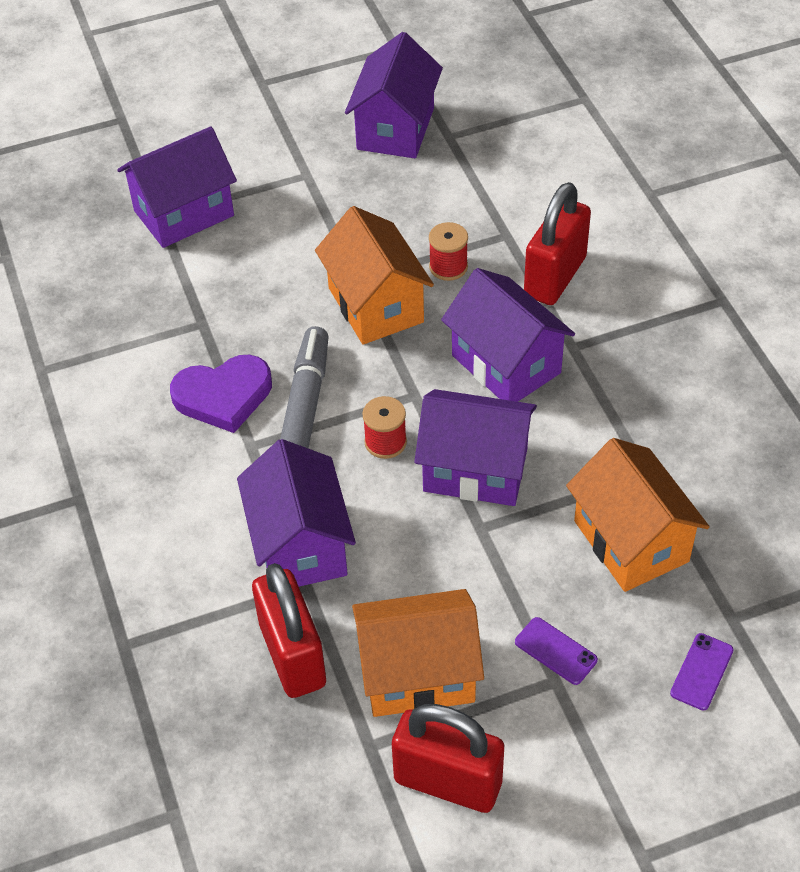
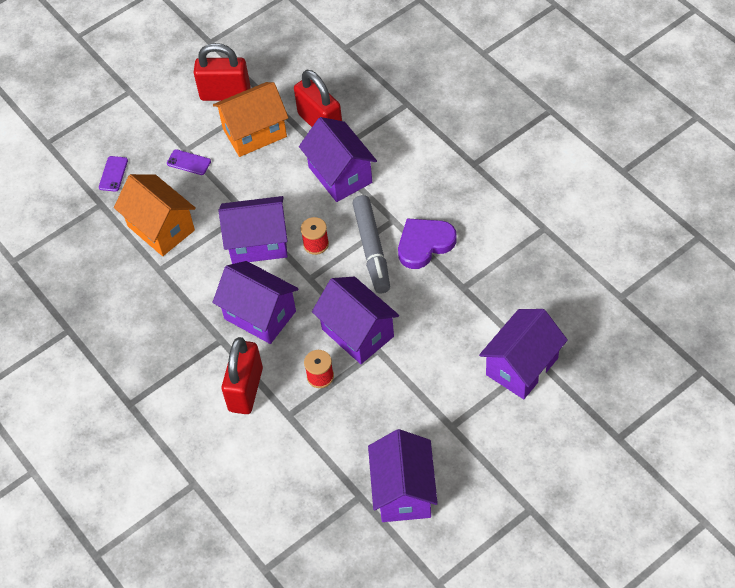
camera: 165 degrees right, 5 degrees up
orange house [315,206,434,345] -> purple house [312,277,399,364]

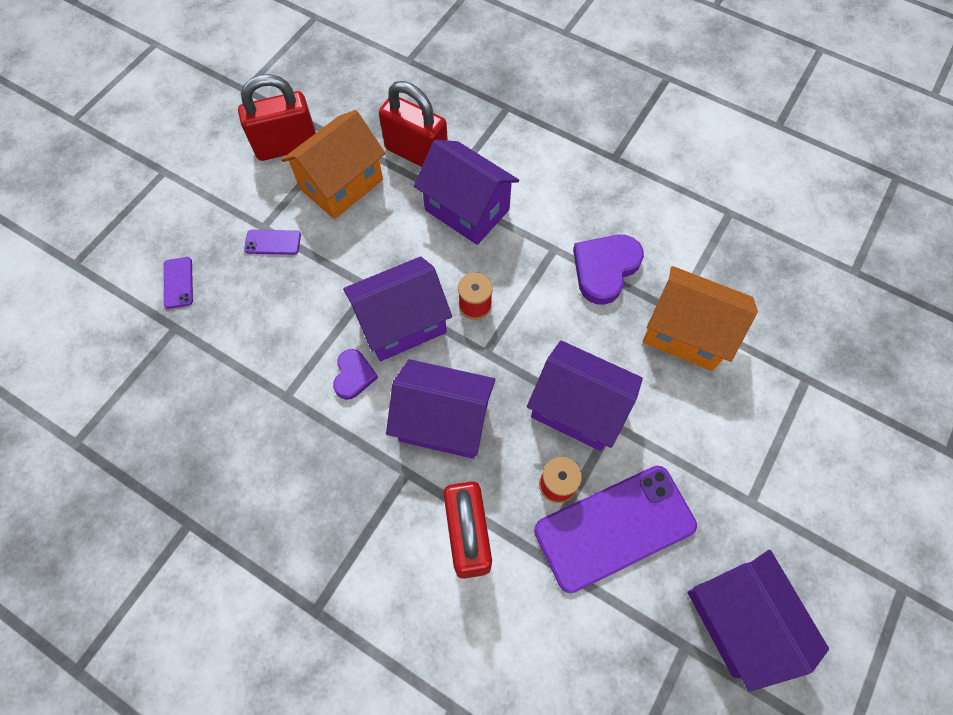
camera: 25 degrees left, 10 degrees up
orange house [114,174,196,256] -> orange house moved to [643,266,758,371]
grey marker [353,195,390,294] -> none
purple house [479,309,568,399] -> none
none -> purple heart [333,349,378,400]
none -> purple phone [534,466,697,593]

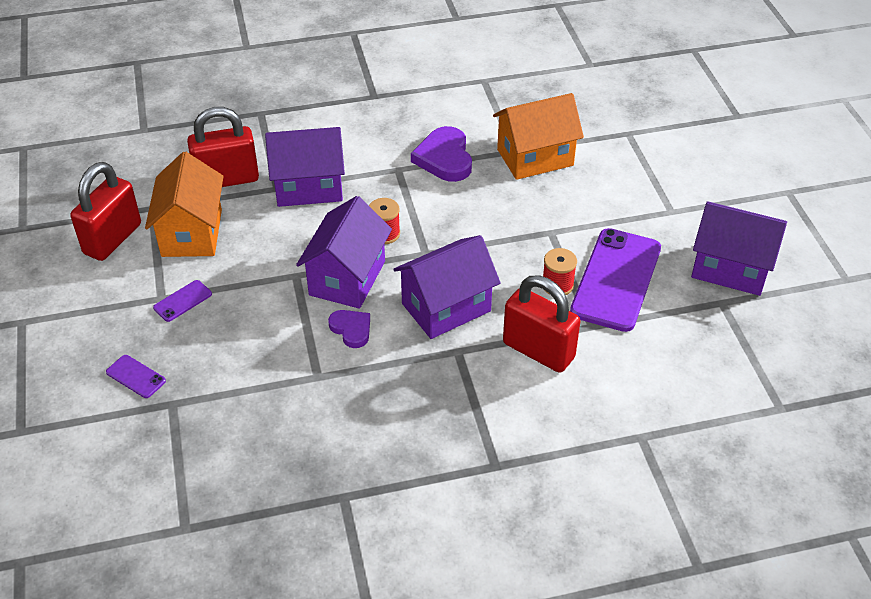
camera: 45 degrees left, 20 degrees down
purple house [527,340,643,451] -> none

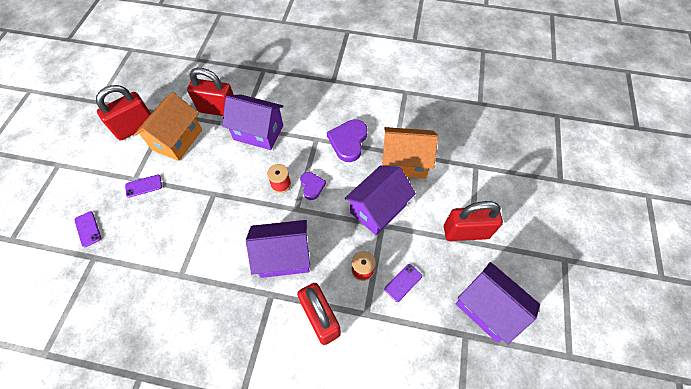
camera: 25 degrees right, 15 degrees up
purple house [296,196,392,309] -> purple house moved to [345,165,416,235]
purple heart [328,310,370,348] -> purple heart moved to [300,172,326,200]
purple phone [570,228,661,332] -> purple phone [384,264,422,302], size x0.42
none -> red padlock [444,201,503,241]

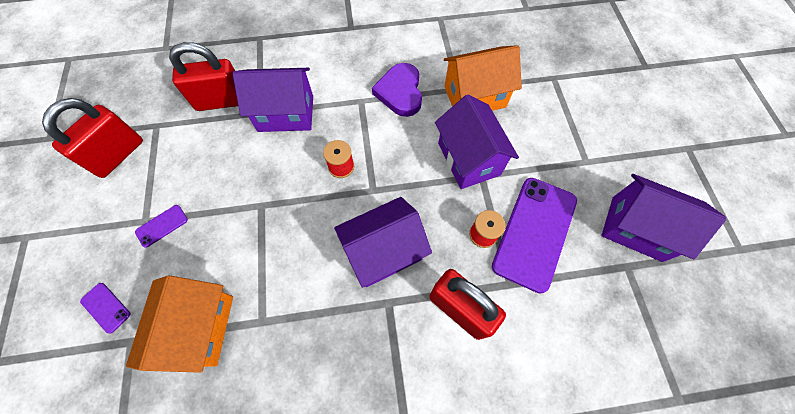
camera: 20 degrees left, 5 degrees up
orange house [134,92,202,161] -> orange house moved to [126,275,233,373]
purple heart [300,172,326,200] -> none
purple house [345,165,416,235] -> purple house turned 45 degrees counterclockwise [435,95,519,189]
purple phone [384,264,422,302] -> purple phone [492,178,577,293], size x2.36
red padlock [444,201,503,241] -> none

